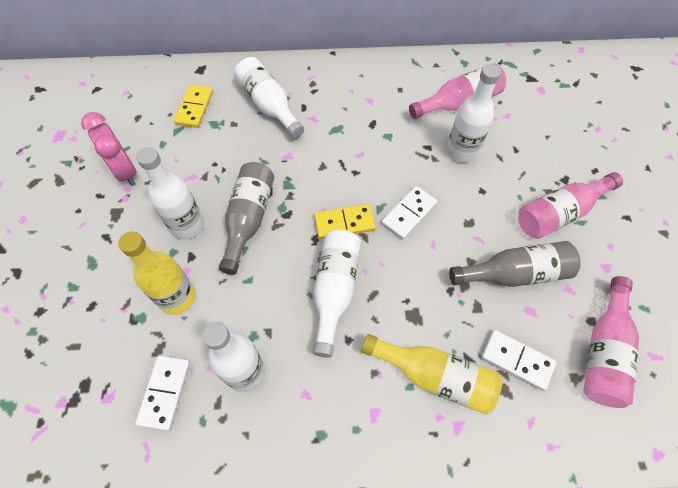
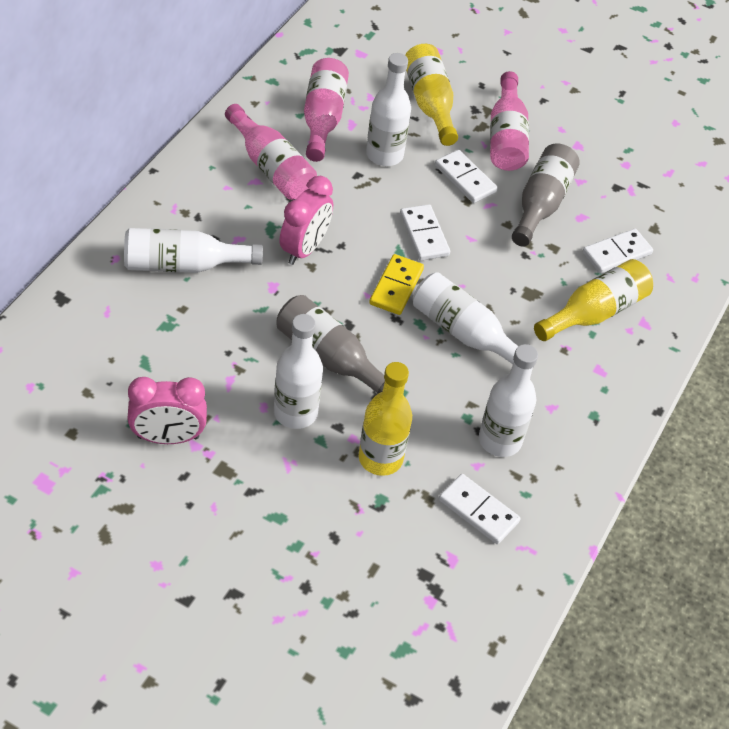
camera: 65 degrees left, 10 degrees down
yellow domino [174,85,213,128] -> none
pink bottle [583,276,639,408] -> pink bottle moved to [225,104,317,200]
none -> pink clock [280,176,333,265]
none -> yellow bottle [405,44,458,146]
none -> white domino [435,150,498,203]

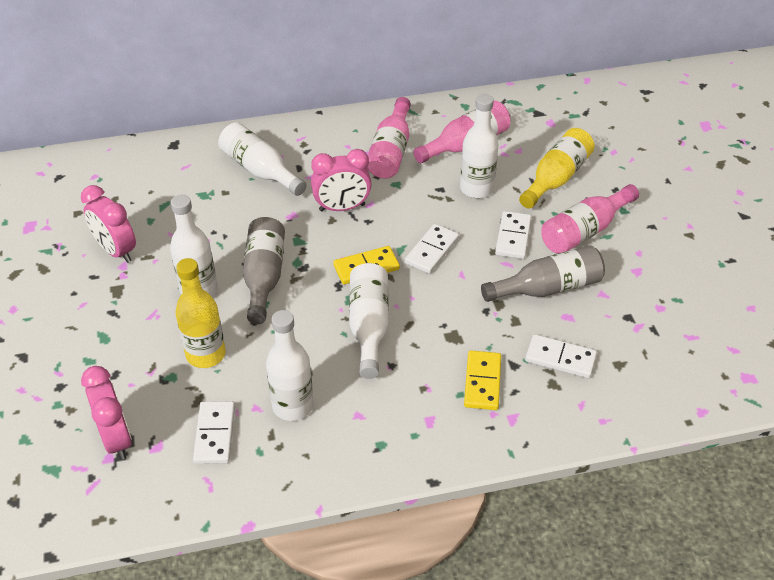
camera: 55 degrees right, 5 degrees down
yellow bottle [534,259,653,341] -> yellow domino [464,350,501,410]
none -> pink clock [81,366,132,460]

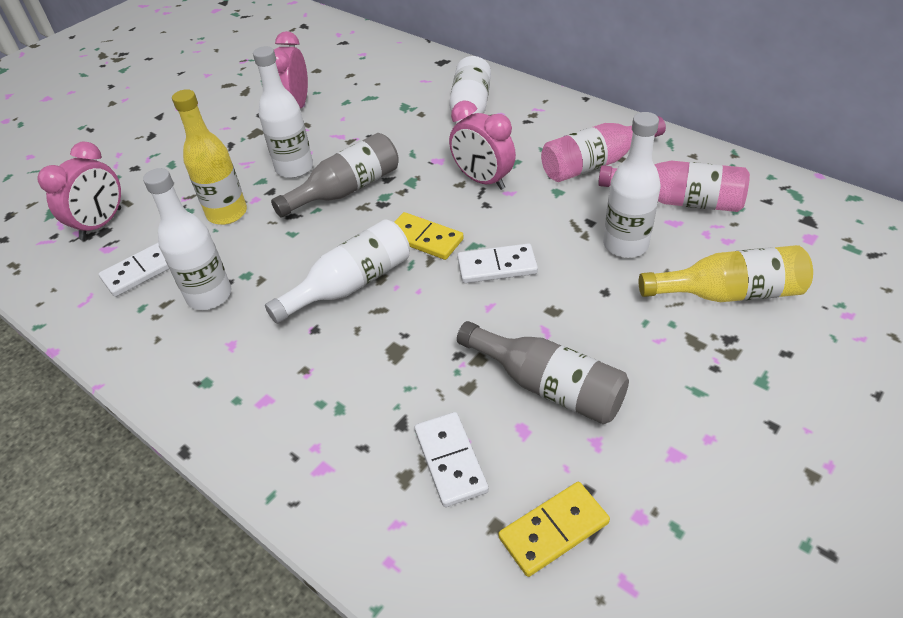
camera: 55 degrees right, 0 degrees up
yellow domino [464,350,501,410] -> yellow domino moved to [498,482,610,577]
white domino [495,211,531,259] -> none
pink bottle [541,184,639,254] -> none

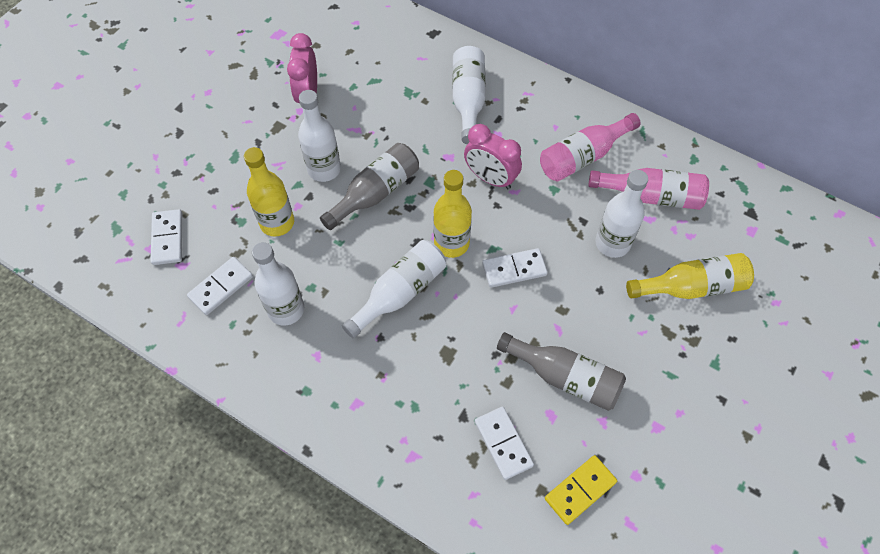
camera: 10 degrees left, 15 degrees up
pink clock [37,142,121,240] -> white domino [150,209,182,265]
yellow domino [394,212,464,260] -> yellow bottle [433,170,472,258]

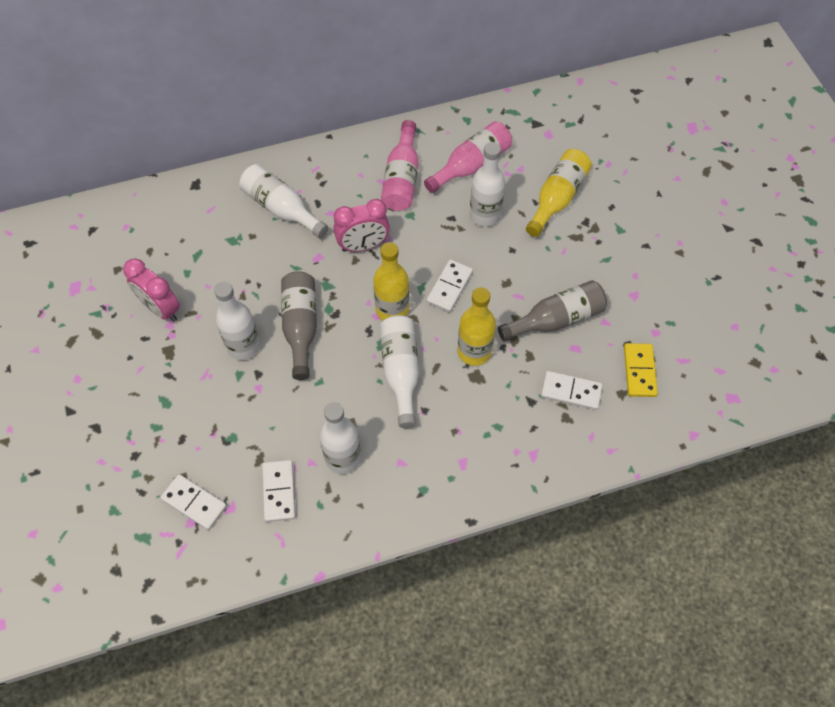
camera: 50 degrees left, 0 degrees up
yellow bottle [244,147,294,236] -> yellow bottle moved to [458,287,496,366]

